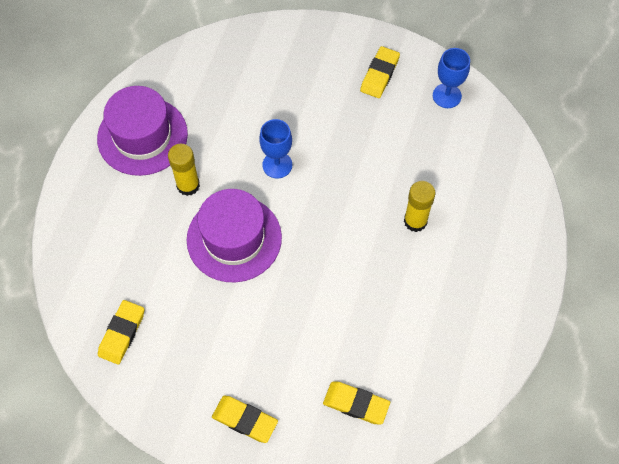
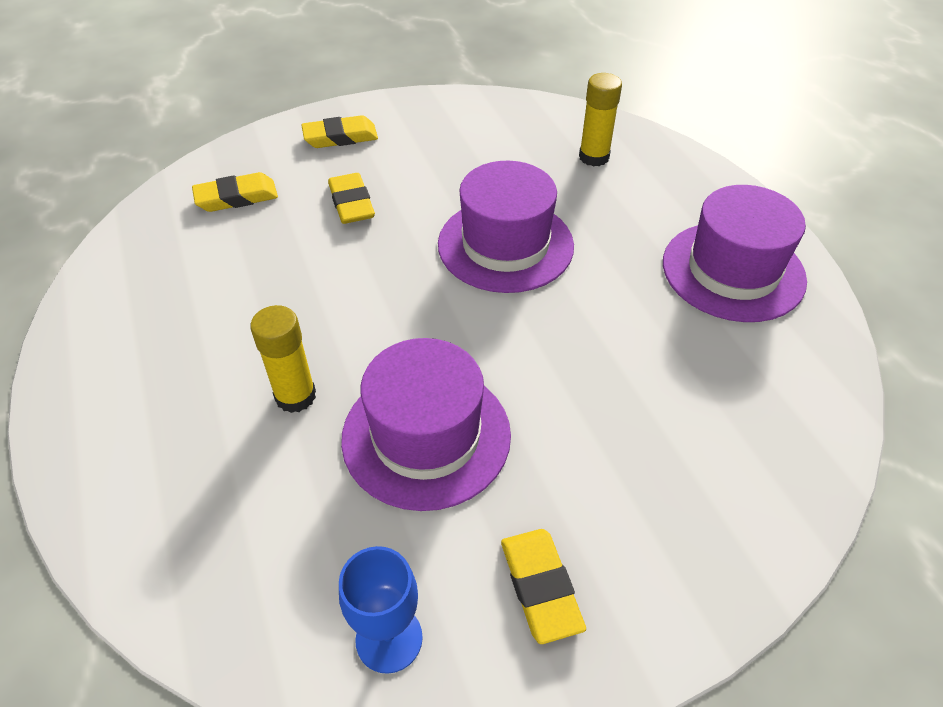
camera: 140 degrees right, 15 degrees down
yellow eraser [98,300,144,365] -> yellow eraser moved to [328,173,375,224]
yellow glue stick [168,144,200,196] -> yellow glue stick moved to [579,73,622,167]
blue goblet [259,119,292,178] -> none
none -> purple hat [341,338,511,511]

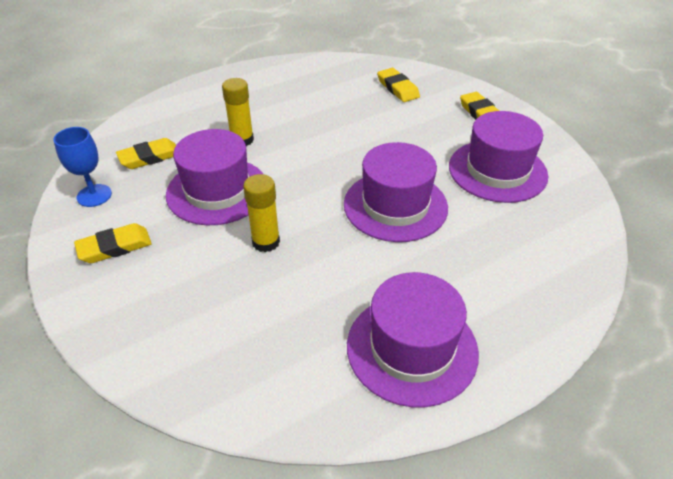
camera: 80 degrees right, 5 degrees down
yellow eraser [328,173,375,224] -> yellow eraser moved to [116,138,176,169]
yellow glue stick [579,73,622,167] -> yellow glue stick moved to [243,174,280,252]
none -> purple hat [449,111,548,203]

